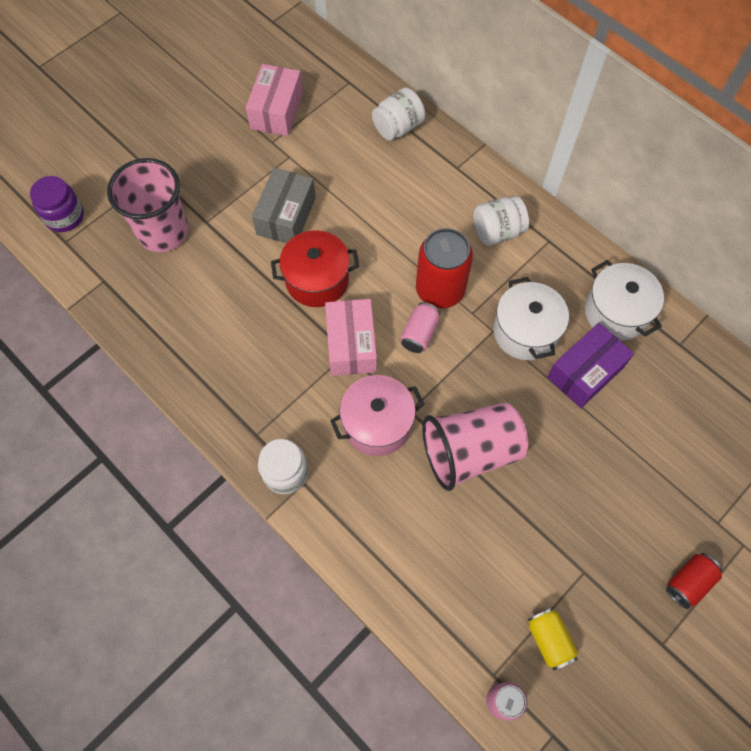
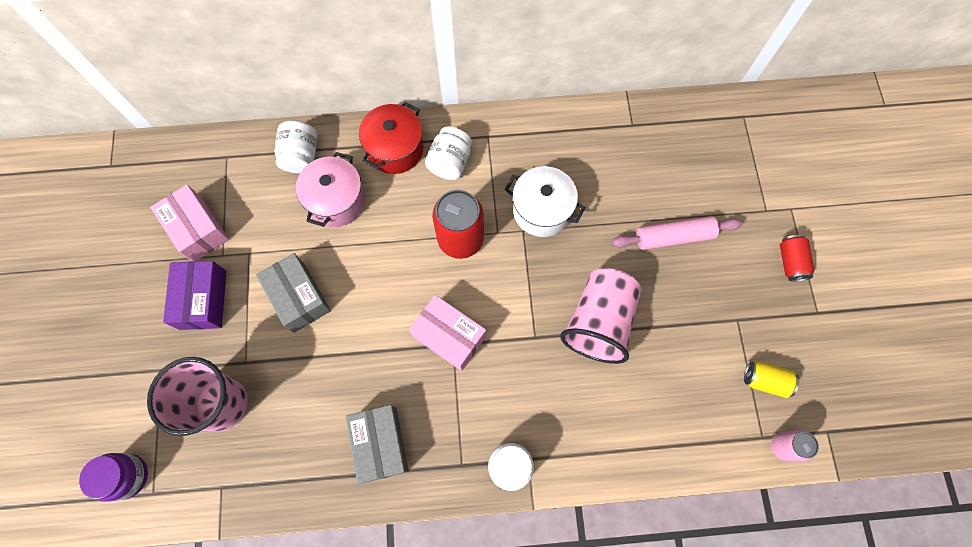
camera: 50 degrees left, 5 degrees up
red pot [271,230,359,307] -> red pot moved to [359,102,424,174]
pink pot [330,375,425,456] -> pink pot moved to [296,152,366,227]
pink can [400,302,440,353] -> none
purple box [547,323,634,408] -> purple box moved to [163,261,227,330]
white pot [585,260,664,341] -> none
none -> grey box [346,405,409,484]
none -> pink rolling pin [612,216,743,250]

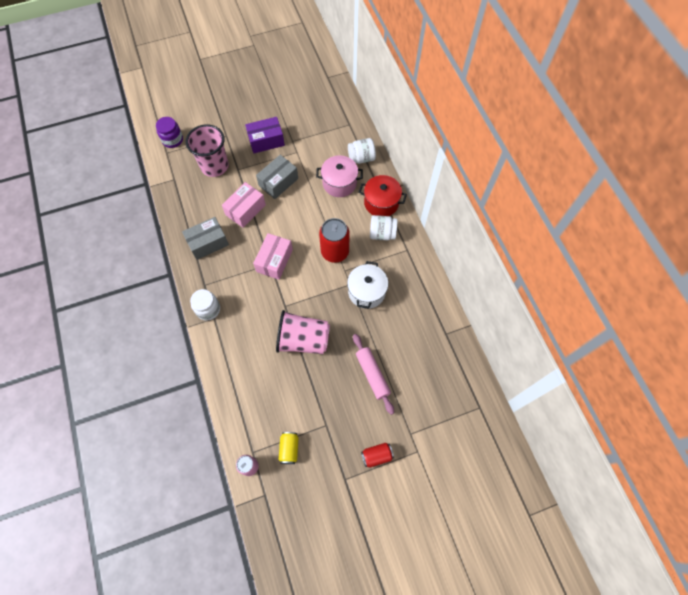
camera: 75 degrees right, 5 degrees down
pink box [150,184,229,261] -> pink box moved to [222,182,266,228]

